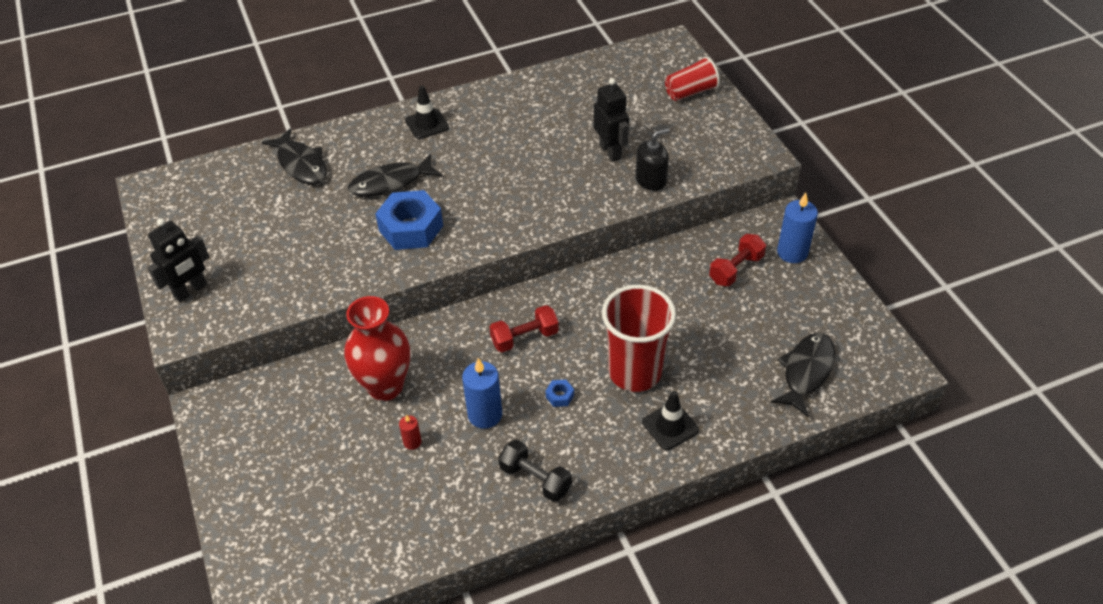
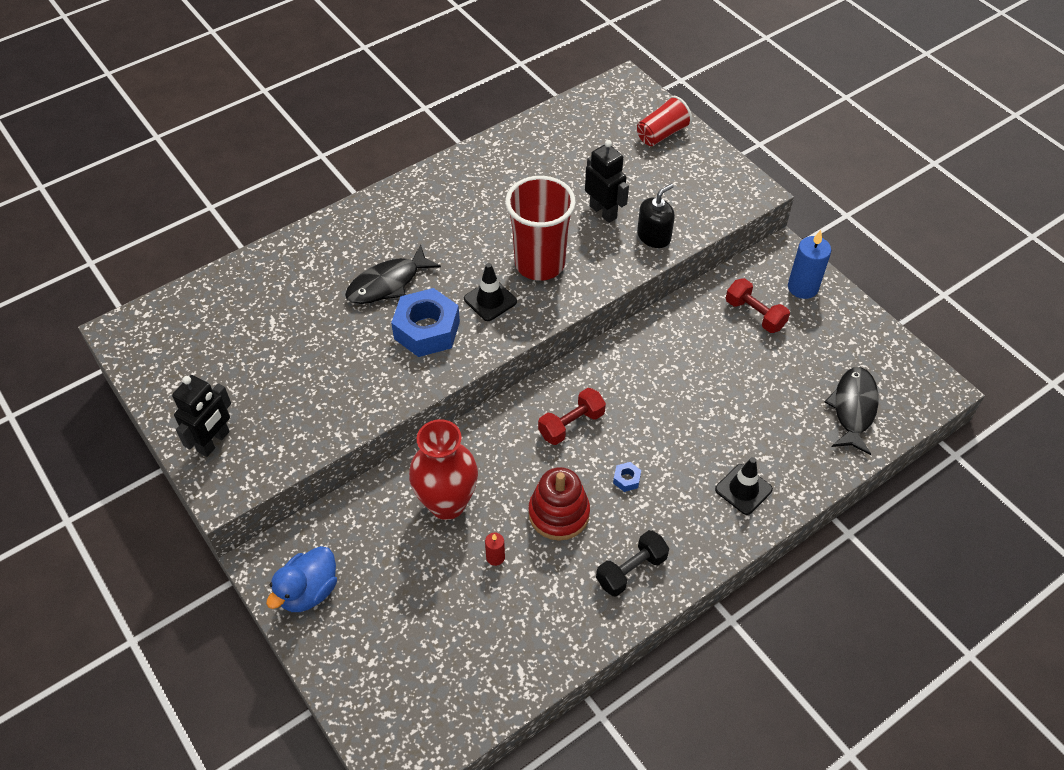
camera: 15 degrees left, 5 degrees up
black fish [262,129,327,185] -> none
black traffic cone [405,86,449,139] -> black traffic cone moved to [464,263,517,321]
blue candle [462,358,502,429] -> red stacking toy [528,467,590,541]
black dumbbell [498,440,572,502] -> black dumbbell turned 60 degrees counterclockwise [596,530,669,597]
red cup [602,285,676,392] -> red cup moved to [505,176,576,281]
red dumbbell [709,234,766,286] -> red dumbbell turned 75 degrees counterclockwise [726,278,790,333]
none -> blue duck [266,546,337,612]

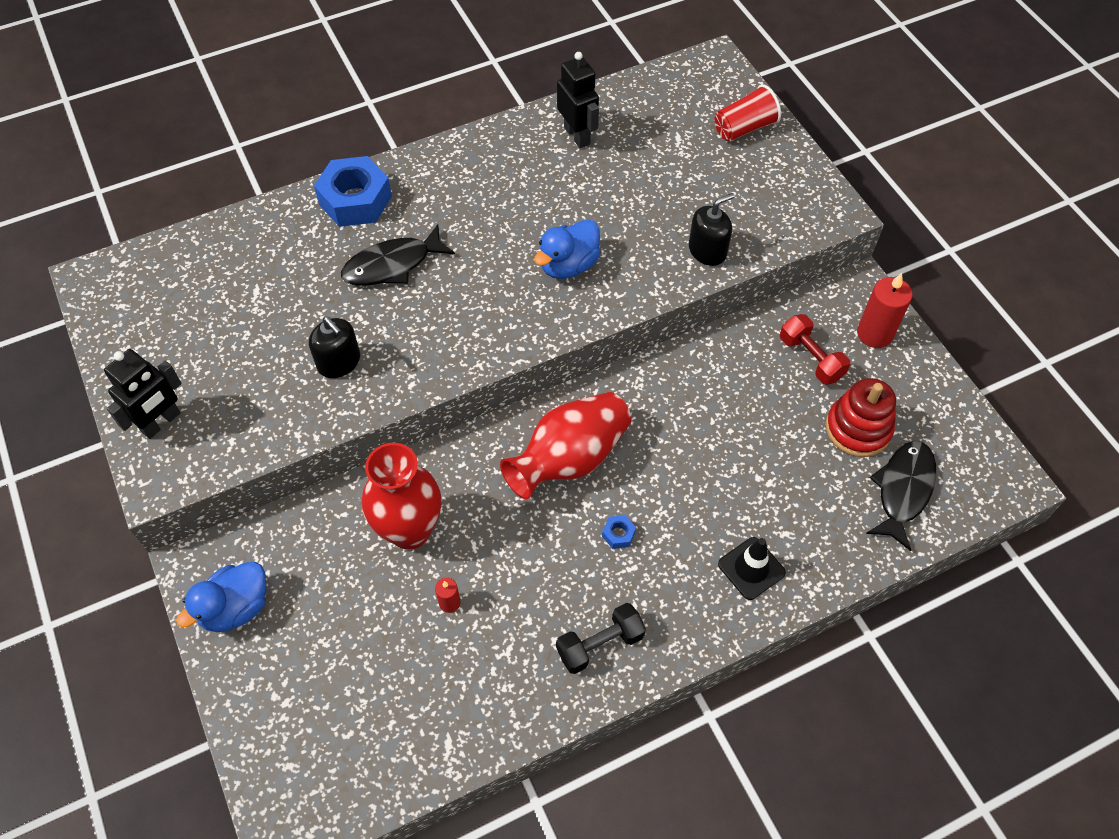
camera: 10 degrees right, 5 degrees up
blue nut [391,288,460,357] -> blue nut moved to [314,156,392,227]
black traffic cone [464,263,517,321] -> none
red cup [505,176,576,281] -> blue duck [534,219,600,279]
red stacking toy [528,467,590,541] -> red stacking toy moved to [825,378,896,457]
red dumbbell [538,388,606,445] -> red vase [500,392,632,499]
black robot [585,140,629,223] -> black robot moved to [557,52,599,148]
blue candle [788,230,831,299] -> red candle [857,273,912,348]
none -> black soap dispenser [309,317,360,378]

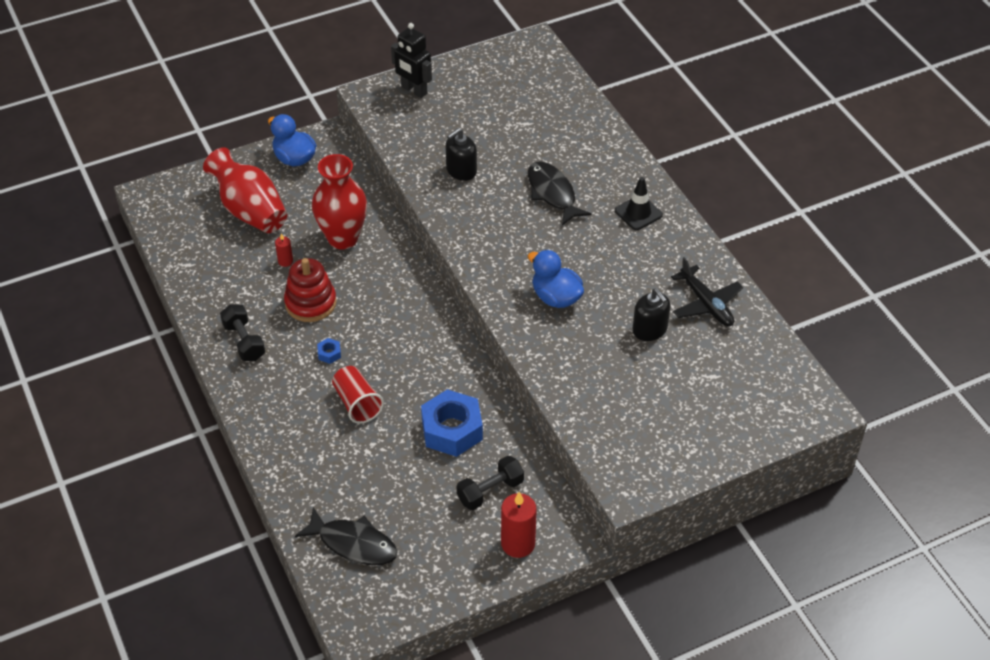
camera: 90 degrees right, 10 degrees down
blue nut [314,156,392,227] -> blue nut moved to [421,389,483,457]
red vase [500,392,632,499] -> red vase moved to [203,147,287,233]
black robot [557,52,599,148] -> black plane [671,257,743,326]
black soap dispenser [689,193,735,266] -> black soap dispenser moved to [632,288,670,341]
red cup [714,85,781,142] -> red cup moved to [332,366,384,424]
black traffic cone [718,537,786,600] -> black traffic cone moved to [615,177,663,230]
red dumbbell [780,314,850,385] -> black dumbbell [457,456,524,510]
red stacking toy [825,378,896,457] -> red stacking toy moved to [284,258,337,322]

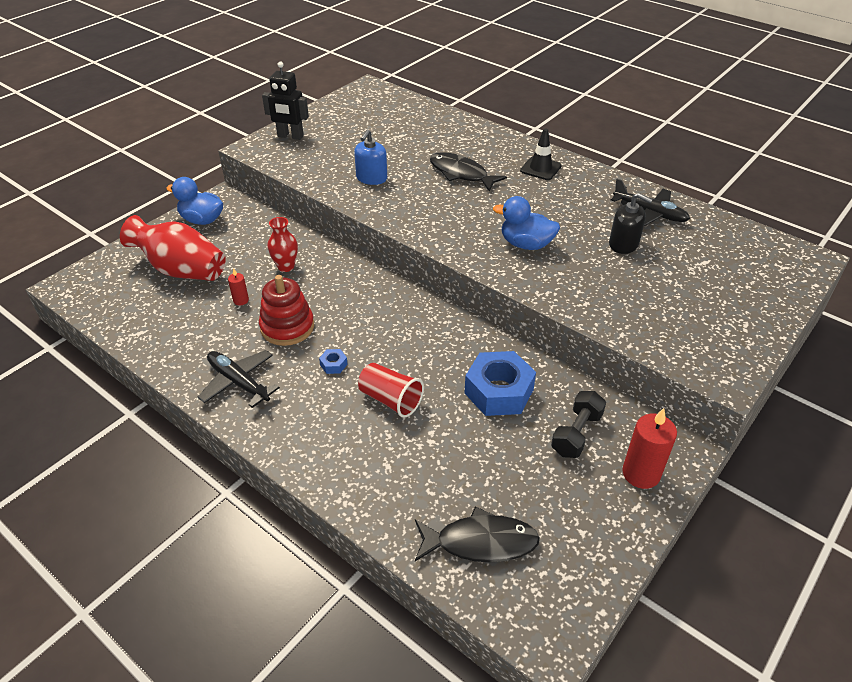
camera: 25 degrees left, 5 degrees down
black dumbbell [220,304,265,361] -> black plane [198,350,280,408]
red vase [312,154,367,250] -> red vase [268,217,298,272], size x0.55
black soap dispenser [445,128,477,181] -> blue soap dispenser [354,129,387,185]

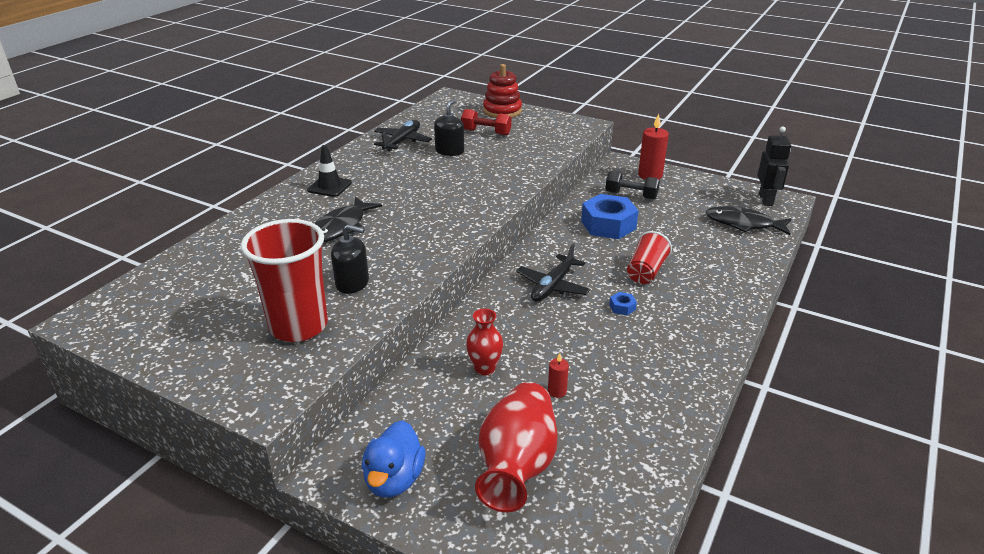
camera: 100 degrees left, 10 degrees down
black plane [198,350,280,408] -> black plane moved to [516,243,590,302]
red stacking toy [259,275,314,346] -> red stacking toy moved to [483,64,522,118]
black robot [262,62,309,140] -> black robot moved to [758,126,791,206]
blue soap dispenser [354,129,387,185] -> black soap dispenser [331,224,369,294]
black fish [415,506,540,562] -> black fish turned 60 degrees counterclockwise [706,206,791,235]
blue duck [493,196,560,250] -> none
none -> red cup [241,219,328,342]
none -> red dumbbell [461,109,511,136]

